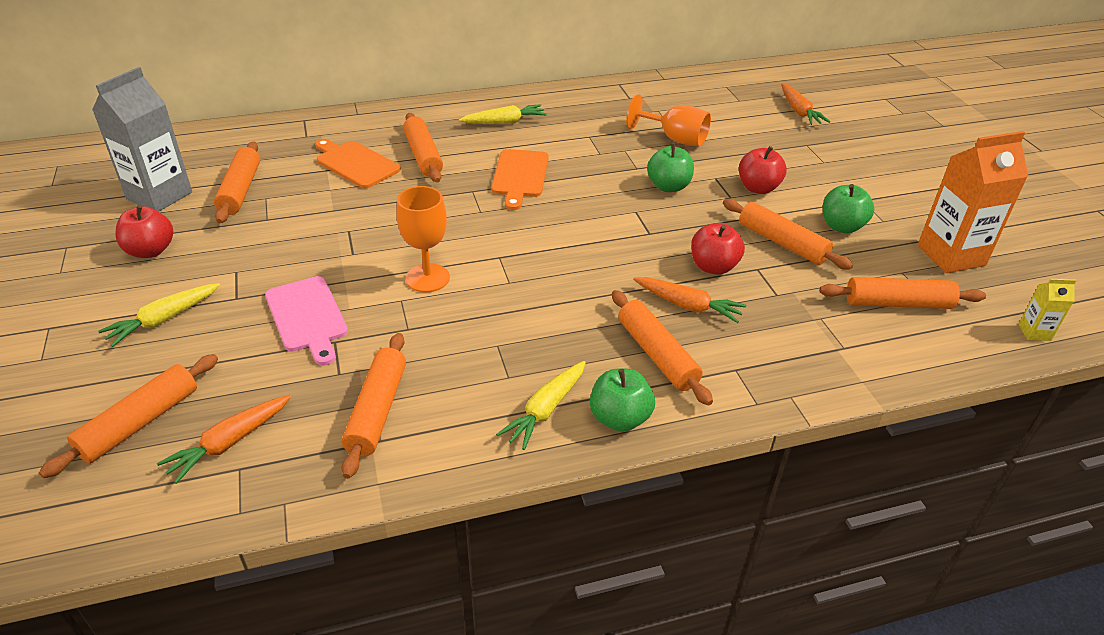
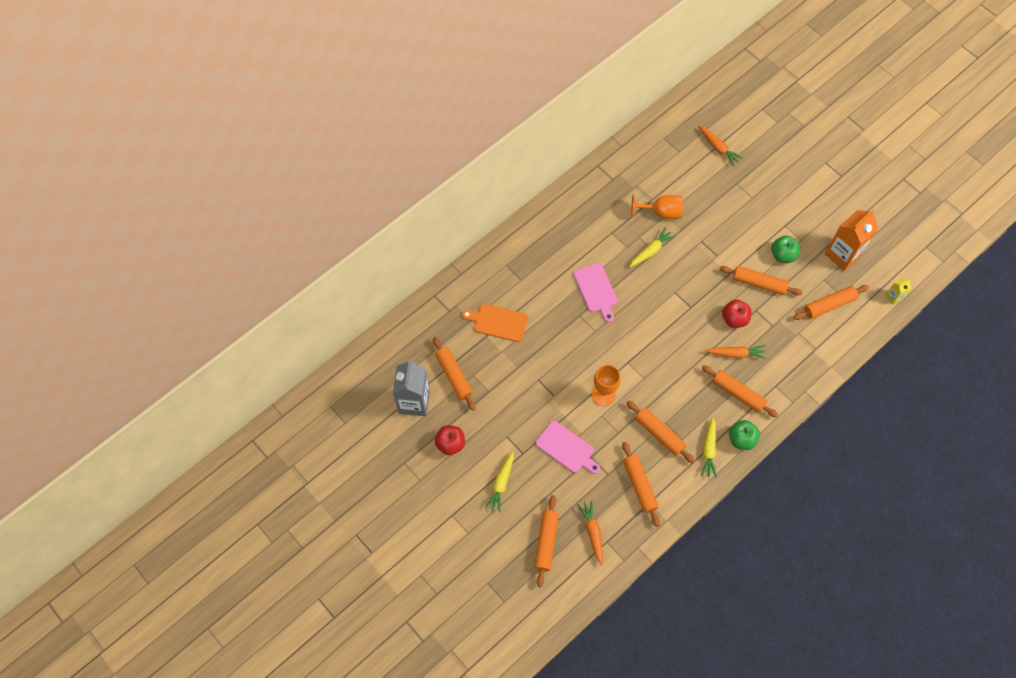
camera: 25 degrees left, 25 degrees up
orange carrot [157,395,291,484] -> orange carrot turned 150 degrees clockwise [577,500,603,565]
orange rolling pin [403,113,443,182] -> orange rolling pin moved to [627,401,695,463]
yellow carrot [459,104,547,124] -> yellow carrot moved to [629,227,676,267]
orange cutting board [491,149,549,210] -> pink cutting board [573,263,618,322]
green apple [647,143,694,192] -> none
red apple [739,146,787,194] -> none

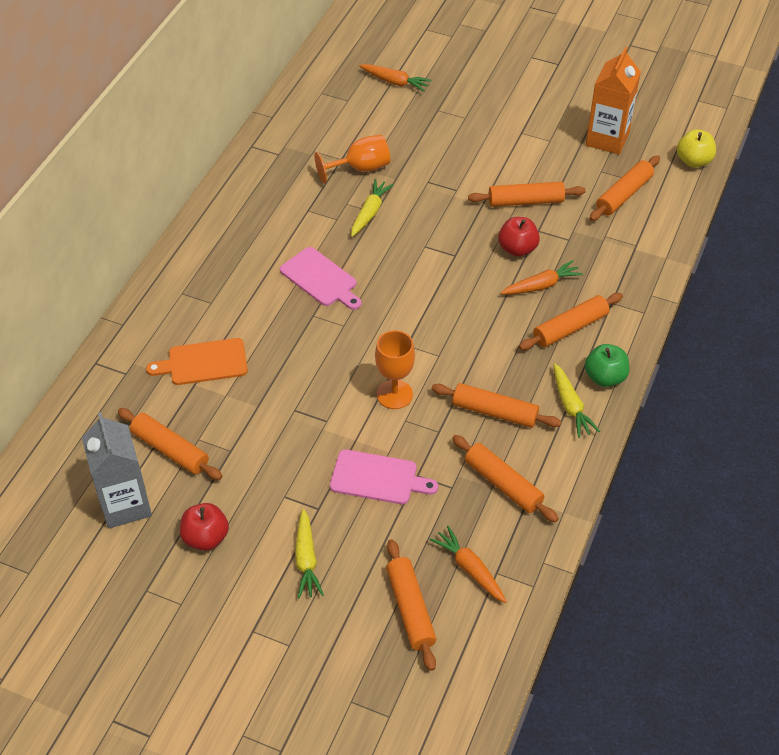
camera: 25 degrees left, 15 degrees down
orange rolling pin [702,365,778,418] -> orange rolling pin turned 45 degrees counterclockwise [519,293,623,350]
green apple [771,235,800,263] -> none
yellow carton [886,279,911,304] -> yellow apple [677,129,716,168]

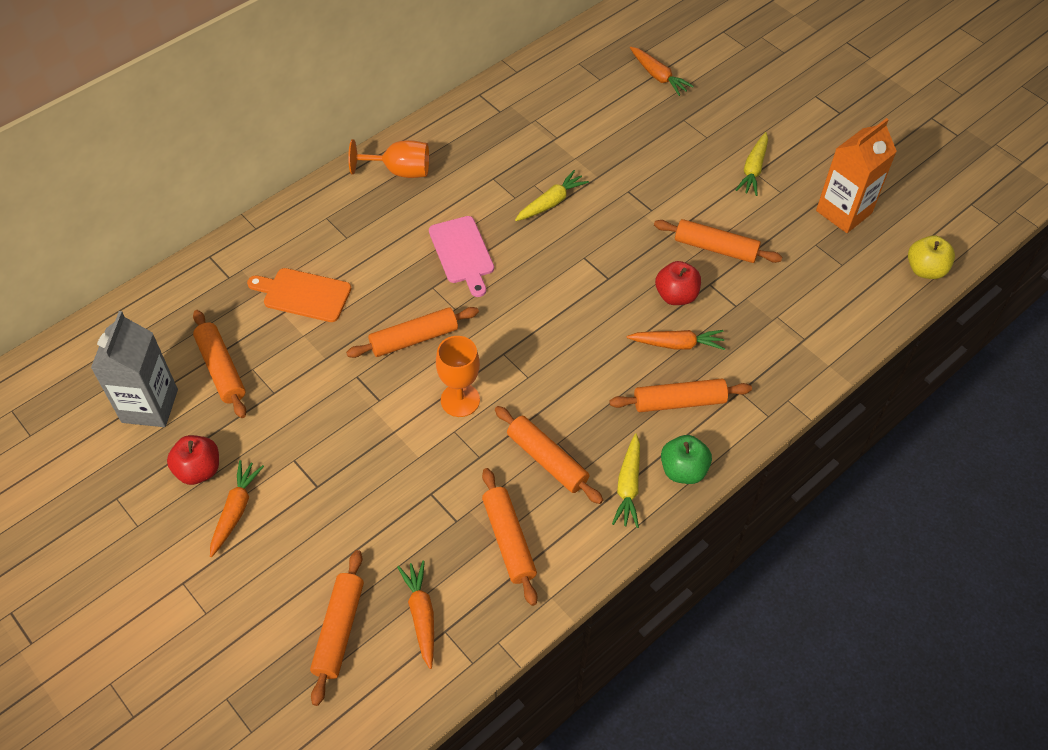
camera: 25 degrees right, 5 degrees up
yellow carrot [295,509,324,599] -> yellow carrot moved to [736,132,768,196]
orange goblet [314,135,390,184] -> orange goblet moved to [348,139,429,178]
pink cutting board [330,449,438,504] -> none
orange rolling pin [589,156,660,221] -> orange rolling pin moved to [346,307,479,358]
none -> orange carrot [210,460,264,557]

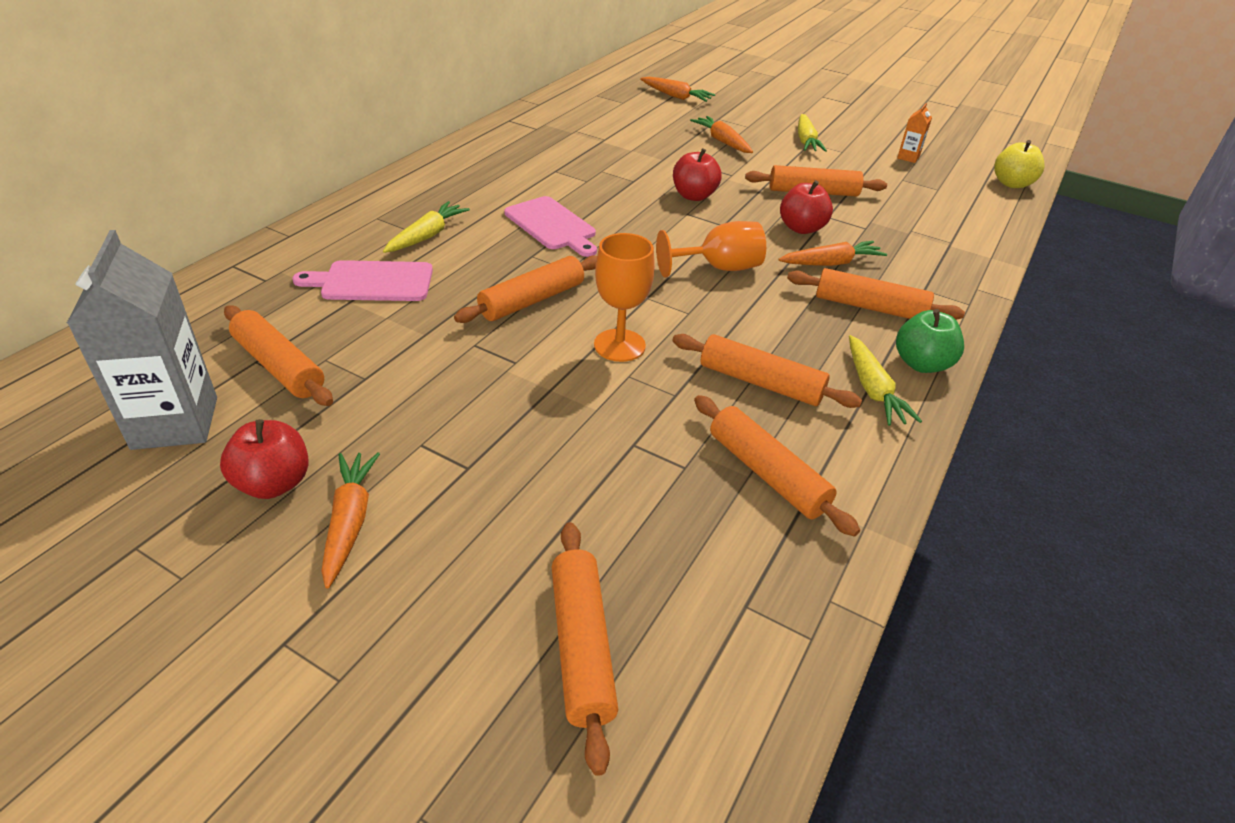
camera: 20 degrees left, 15 degrees down
orange cutting board [247,268,351,322] -> pink cutting board [293,260,433,301]
orange goblet [348,139,429,178] -> orange goblet moved to [656,221,766,277]
orange carrot [397,561,434,669] -> orange carrot moved to [690,116,753,153]
yellow carrot [515,170,589,221] -> yellow carrot moved to [383,201,470,253]
orange rolling pin [609,379,752,412] -> orange rolling pin turned 45 degrees clockwise [787,268,965,320]
orange carton [816,118,897,233] -> orange carton [897,103,932,163], size x0.45
none -> red apple [673,148,722,201]

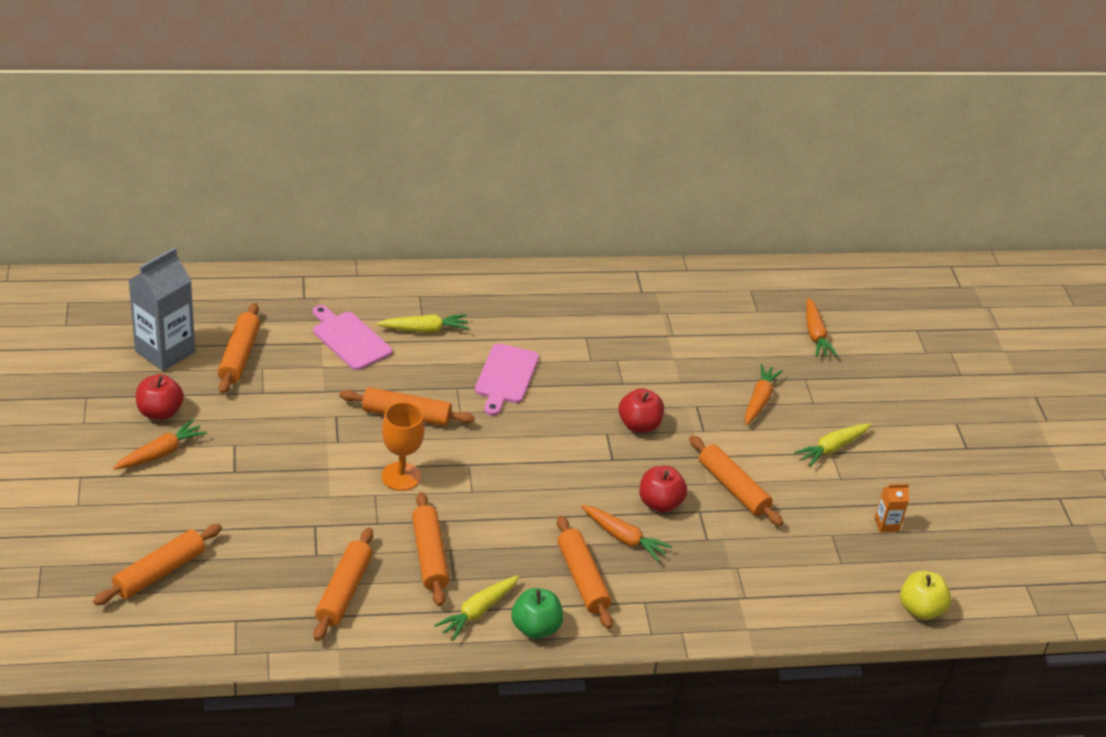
camera: 50 degrees right, 0 degrees up
orange goblet [656,221,766,277] -> none

